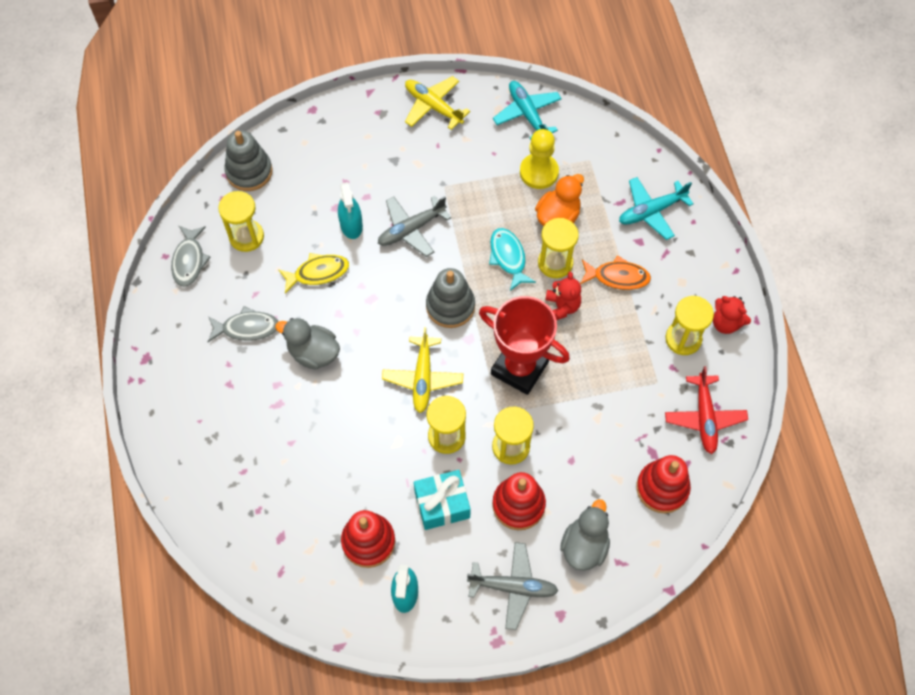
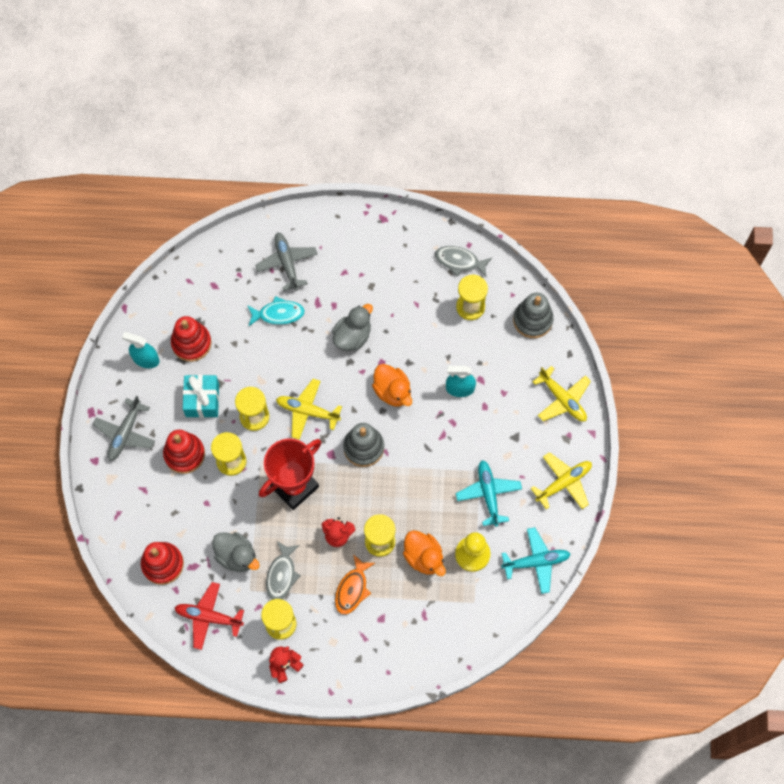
camera: 105 degrees right, 5 degrees up
grey fish [208,306,278,342] -> grey fish moved to [266,541,301,600]
yellow fish [278,253,349,293] -> none
grey plane [378,196,451,257] -> grey plane moved to [255,233,318,291]
turquoise fish [489,228,536,291] -> turquoise fish moved to [247,296,305,326]
grey duck [560,499,610,571] -> grey duck moved to [212,532,260,572]
turquoise plane [619,177,693,240] -> turquoise plane moved to [456,460,522,527]
none -> orange duck [372,364,412,406]
none -> yellow plane [532,366,591,422]

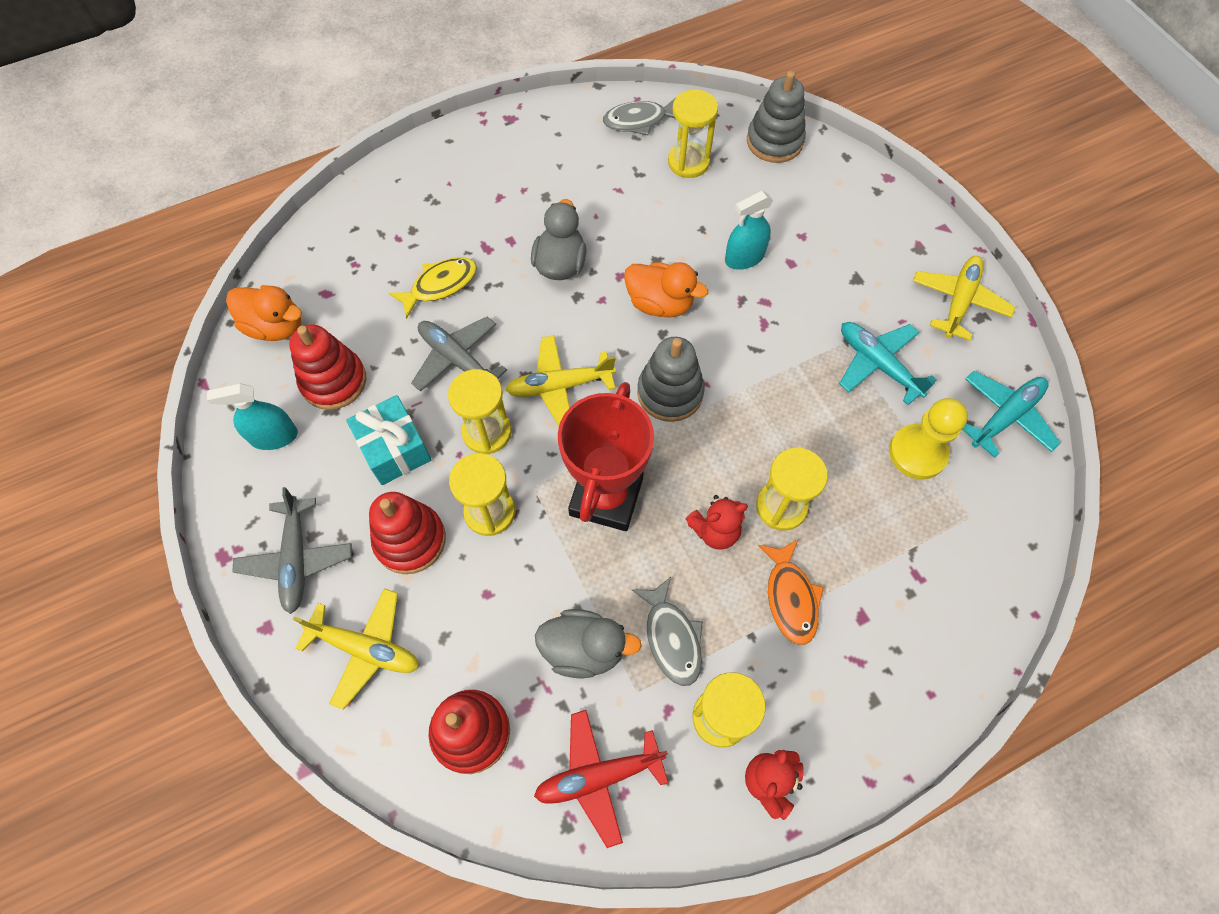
camera: 30 degrees left, 5 degrees down
turquoise fish [247,296,305,326] -> yellow fish [389,257,477,319]
grey plane [255,233,318,291] -> grey plane moved to [411,317,507,392]
orange duck [403,530,446,576] -> orange duck moved to [226,285,302,341]
yellow plane [532,366,591,422] -> yellow plane moved to [293,588,419,710]

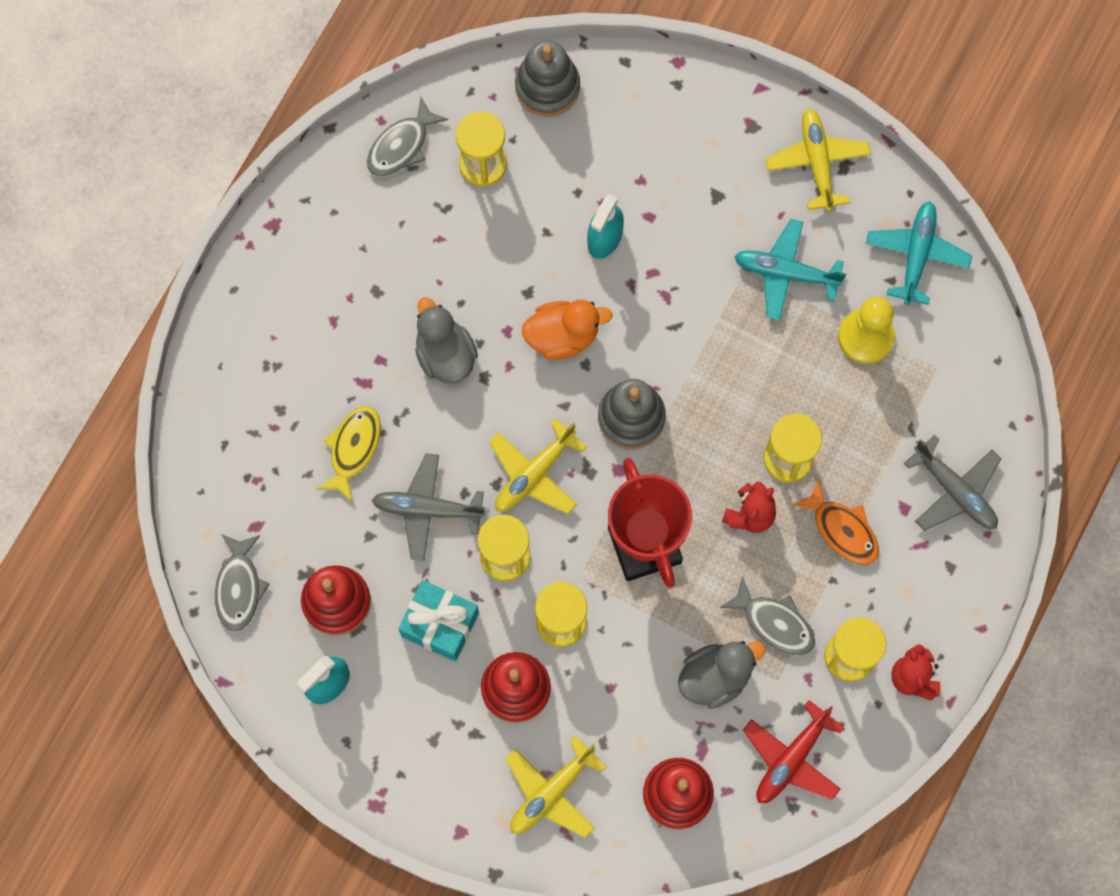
camera: 35 degrees left, 10 degrees up
orange duck [226,285,302,341] -> grey fish [215,534,270,632]
grey plane [232,487,352,614] -> grey plane moved to [904,435,1001,531]
yellow plane [293,588,419,710] -> yellow plane turned 150 degrees clockwise [505,736,607,838]

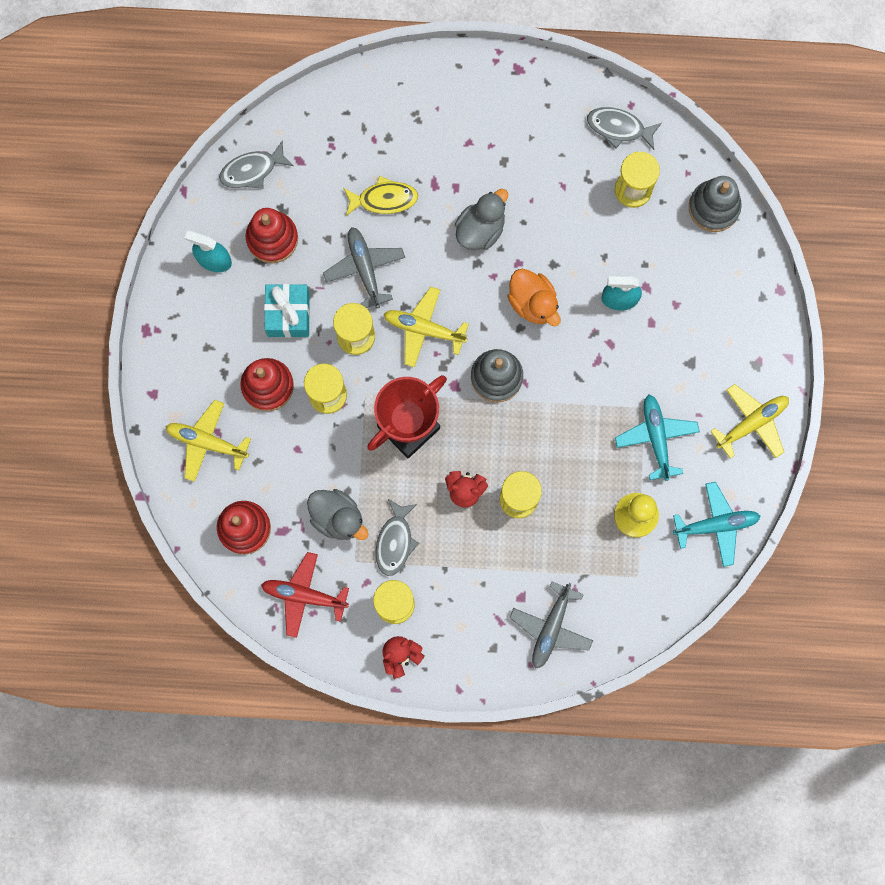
camera: 65 degrees right, 5 degrees up
orange fish [792,480,879,565] -> none

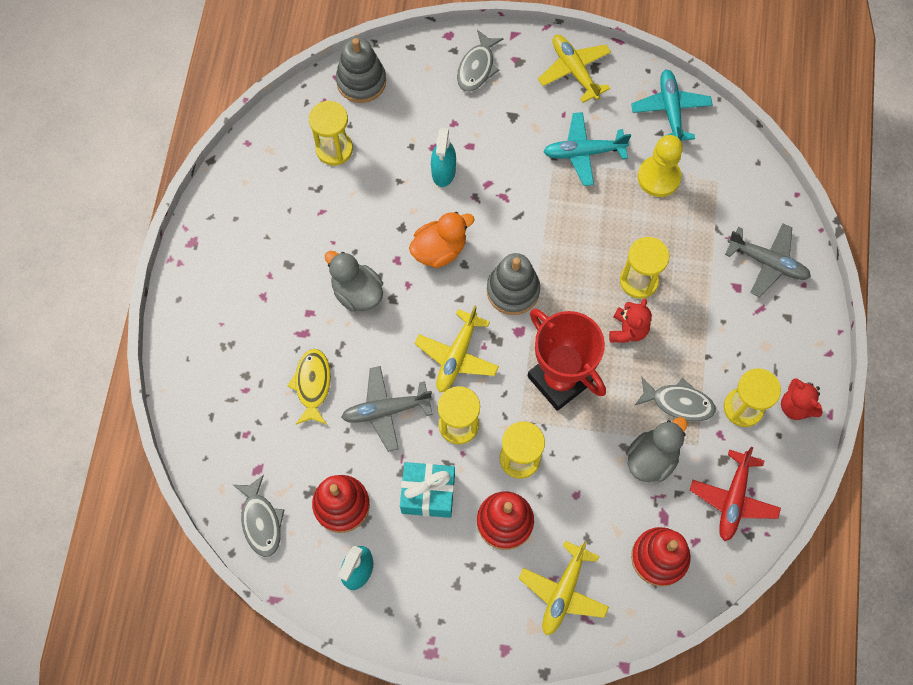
camera: 85 degrees left, 10 degrees down
grey fish [587,107,662,150] -> grey fish moved to [457,30,504,92]

